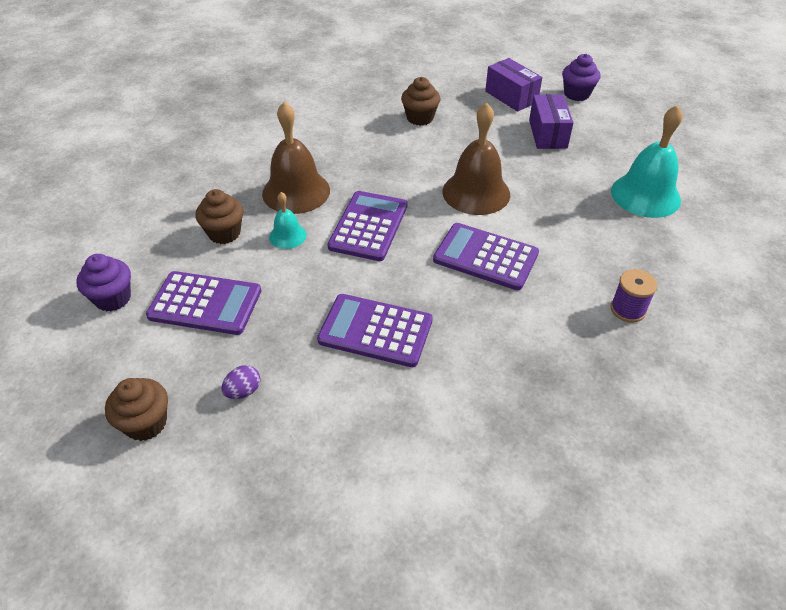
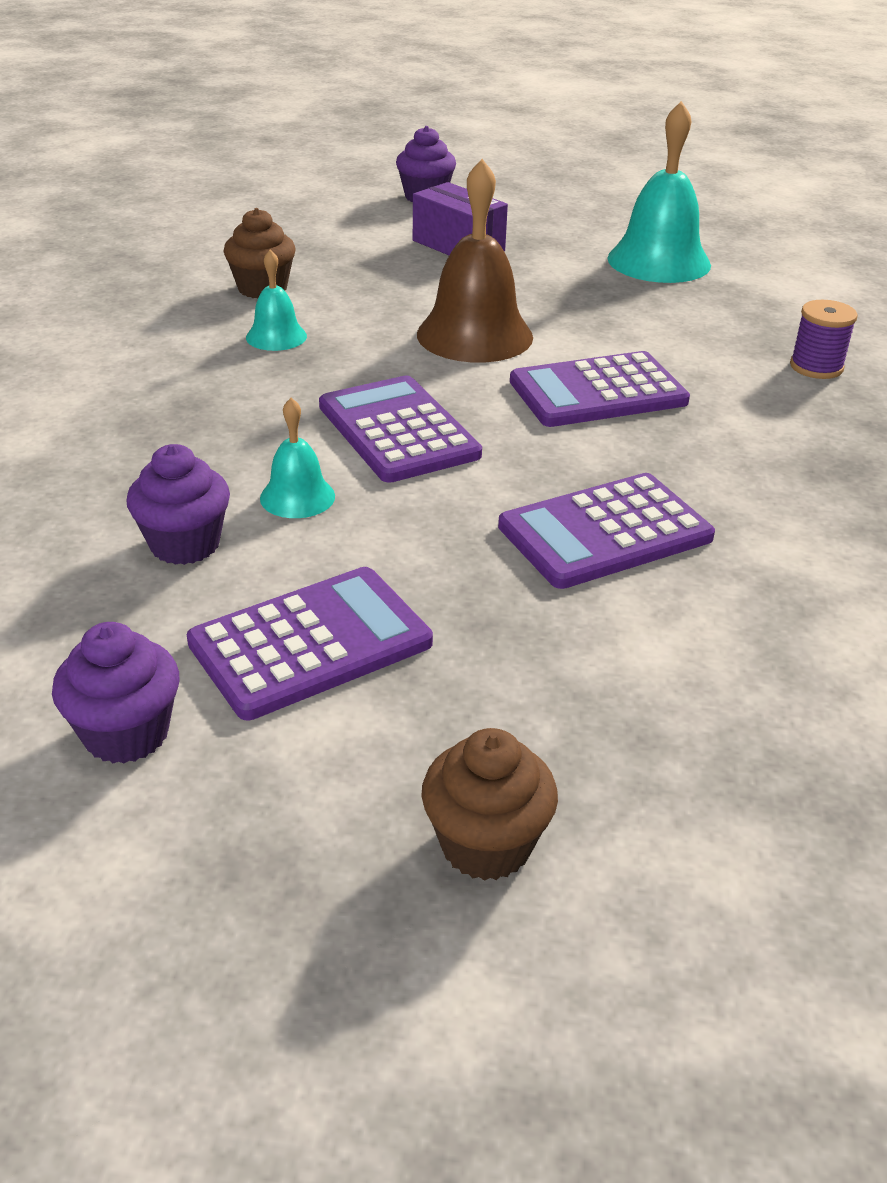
camera: 45 degrees left, 10 degrees down
brown cupcake [195,189,243,244] -> purple cupcake [126,444,230,565]
purple egg [221,365,261,399] -> none
brown bell [262,102,330,214] -> none
purple box [485,58,542,112] -> none
none -> turquoise bell [246,249,307,351]

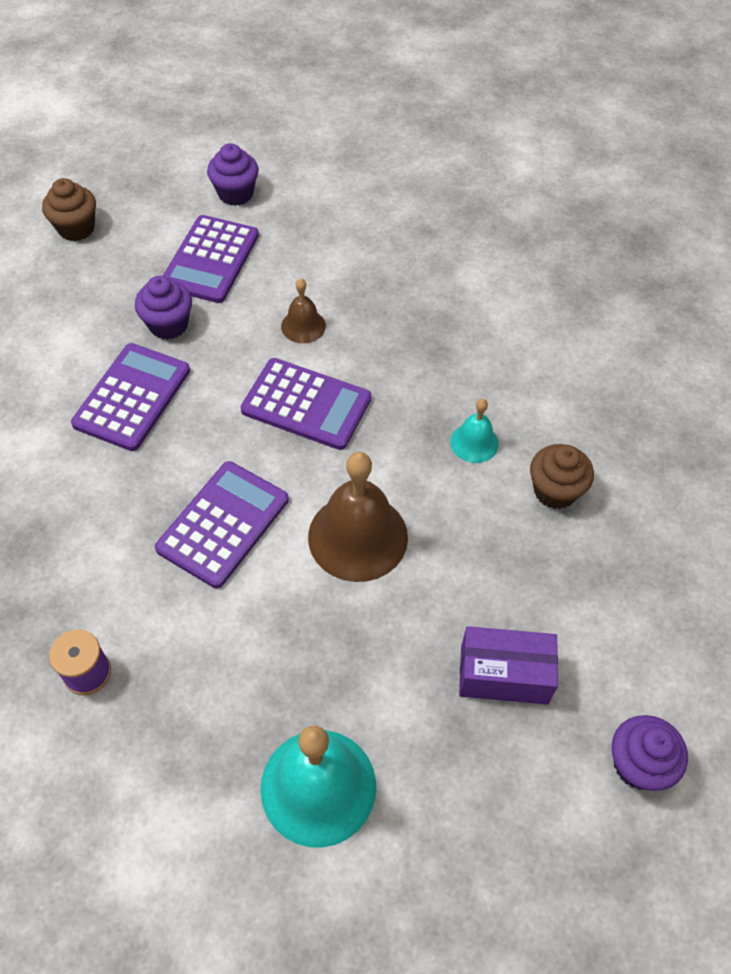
camera: 140 degrees right, 20 degrees up
purple cupcake [126,444,230,565] -> purple cupcake moved to [135,276,192,340]
turquoise bell [260,398,335,518] -> brown bell [281,278,326,343]

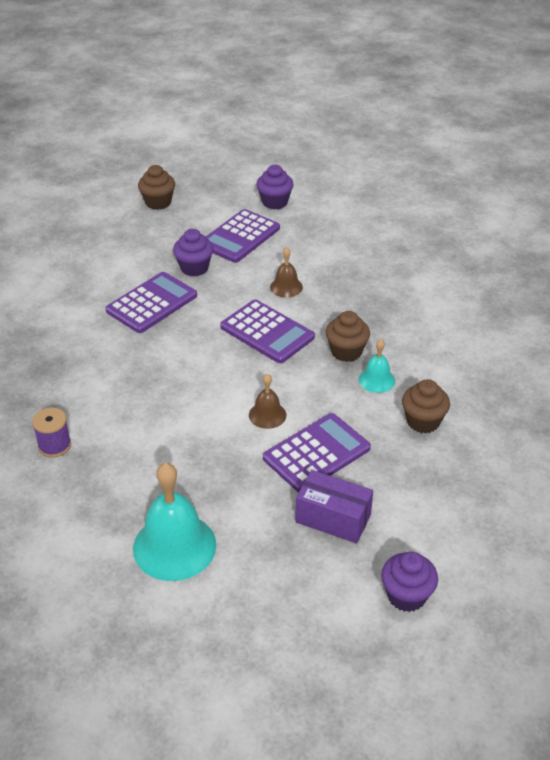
camera: 20 degrees right, 15 degrees down
purple calculator [155,461,289,589] -> purple calculator moved to [263,413,371,493]
brown bell [308,452,408,582] -> brown bell [249,374,286,429], size x0.51
none -> brown cupcake [326,311,370,362]

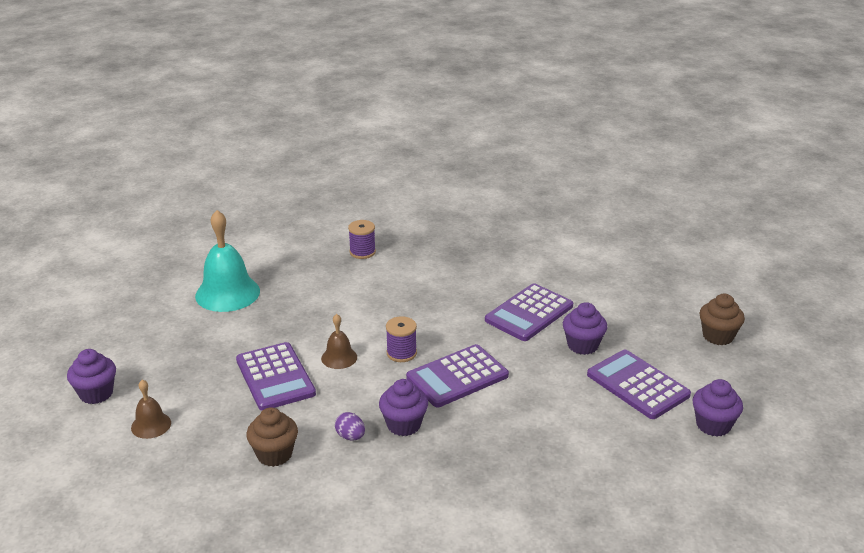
camera: 105 degrees right, 10 degrees down
purple calculator [105,272,197,333] -> purple calculator turned 75 degrees clockwise [485,283,573,341]
brown bell [270,247,303,298] -> brown bell moved to [131,379,171,439]
purple box [295,470,373,543] -> none
brown cupcake [326,311,370,362] -> purple cupcake [379,379,428,436]
turquoise bell [359,339,395,393] -> purple egg [335,412,365,441]
none -> purple spool [386,316,417,362]

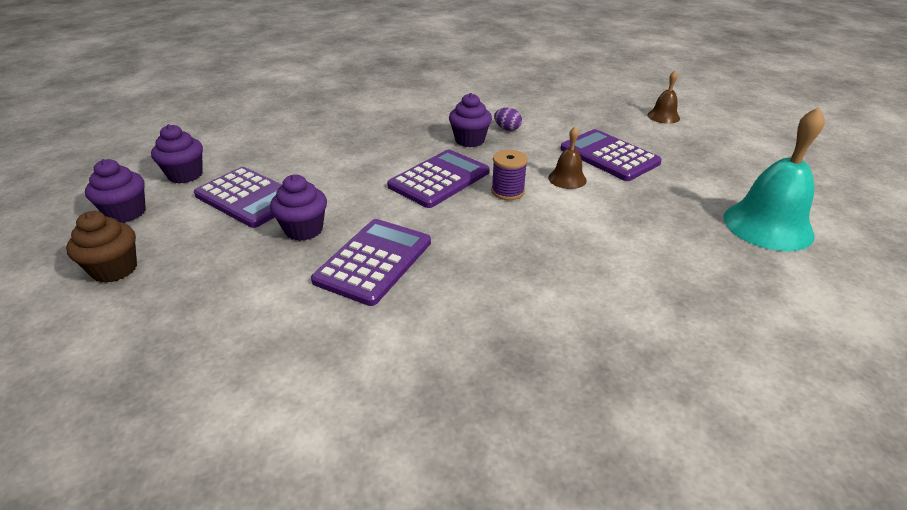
camera: 165 degrees right, 5 degrees up
purple cupcake [67,349,116,404] -> purple cupcake moved to [85,159,146,223]
brown cupcake [246,407,298,467] -> none
purple spool [348,220,376,259] -> none

